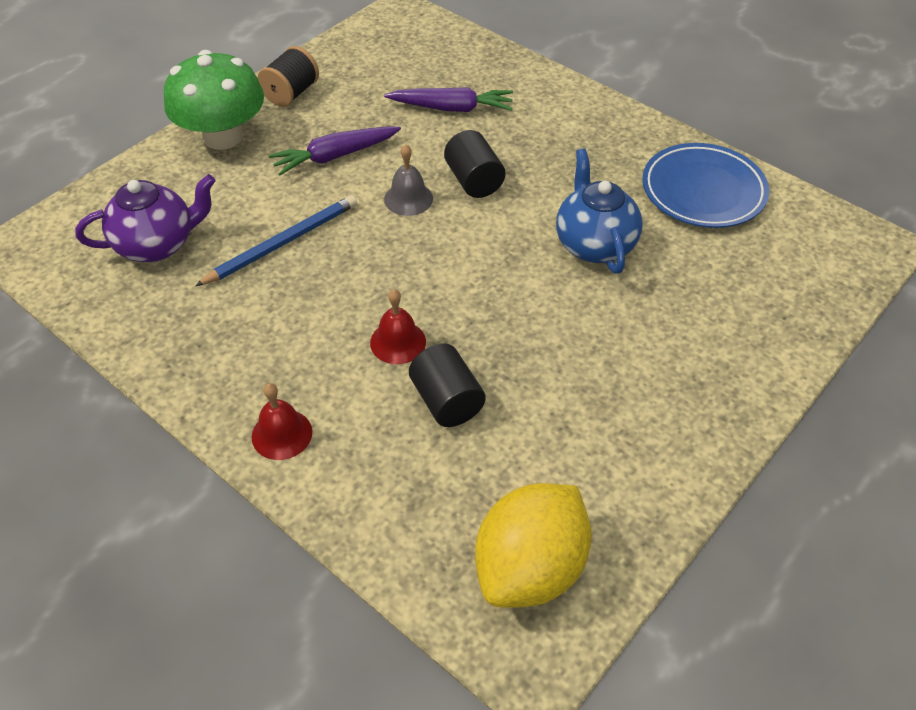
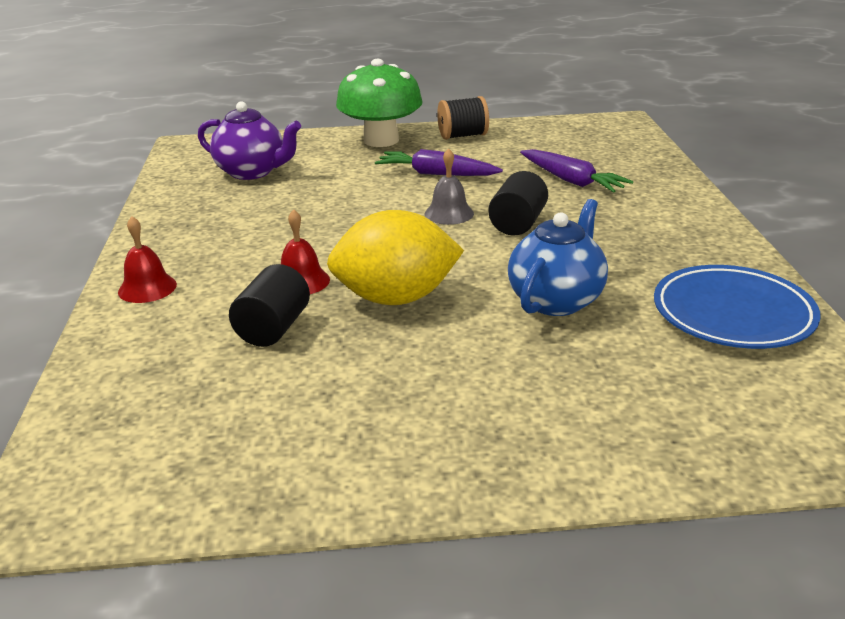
camera: 45 degrees right, 20 degrees down
blue pencil [195,195,357,286] -> none
yellow lemon [475,483,592,608] -> yellow lemon moved to [327,210,464,305]

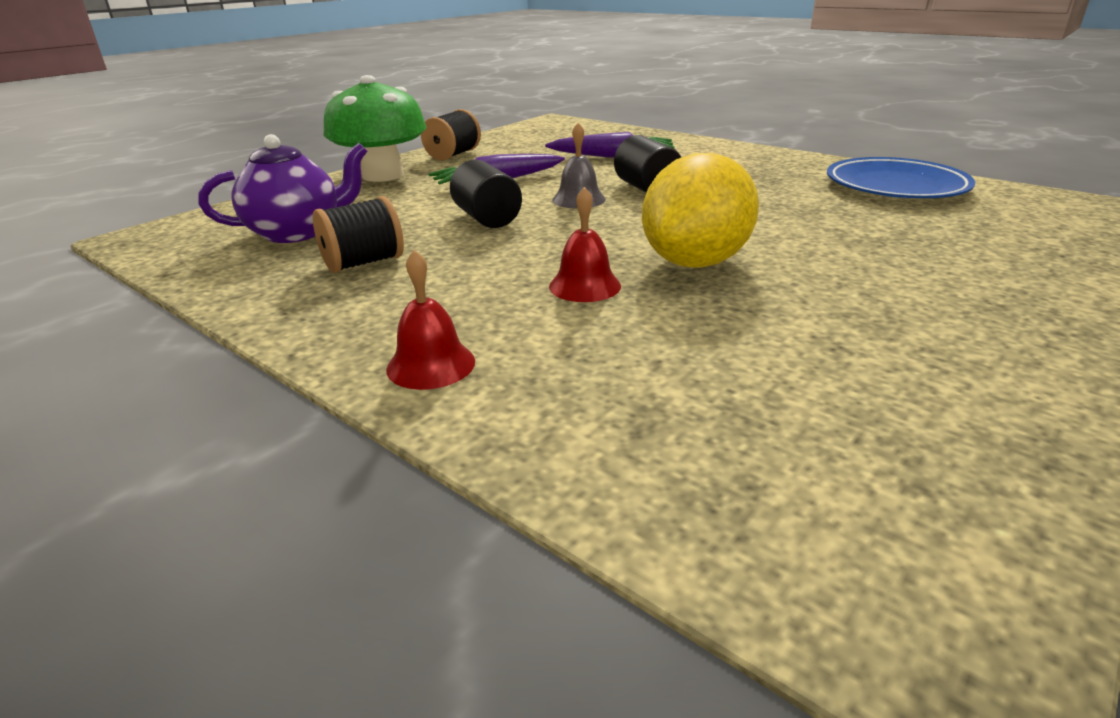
camera: 45 degrees left, 0 degrees up
black cylinder [229,264,310,347] -> black cylinder moved to [450,160,522,228]
blue teapot [508,199,608,316] -> none
none -> black spool [313,196,404,273]

